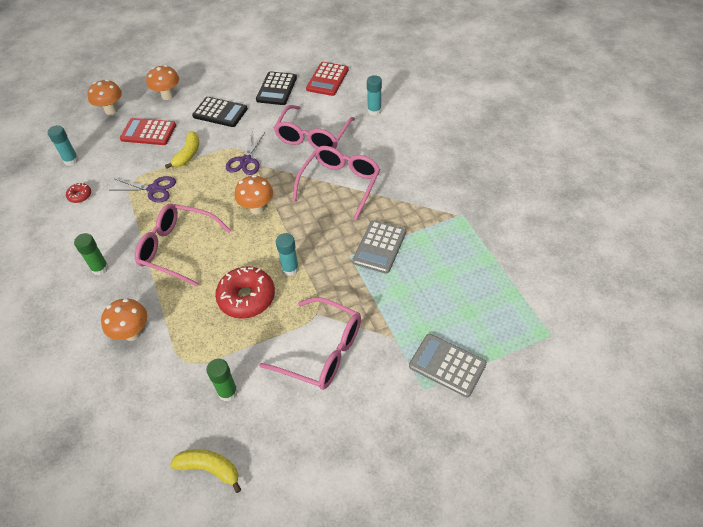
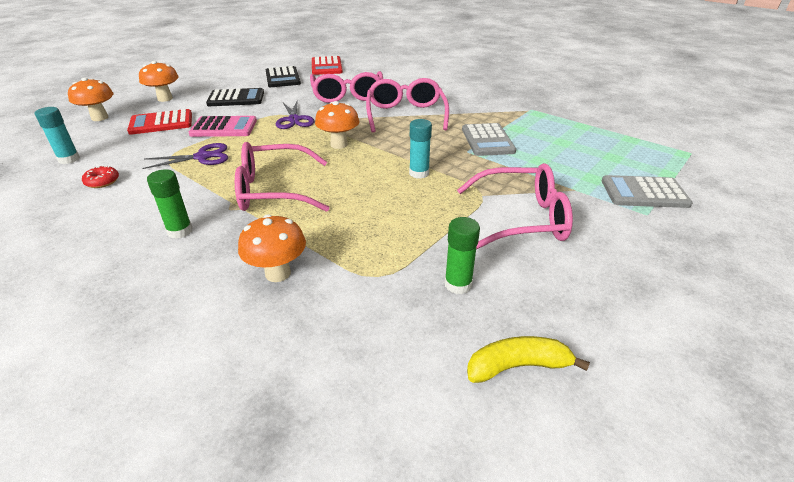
camera: 30 degrees left, 15 degrees down
yellow banana [165,131,199,168] -> pink calculator [189,116,257,137]
red donut [215,266,275,319] -> none
turquoise glue stick [367,75,382,116] -> none

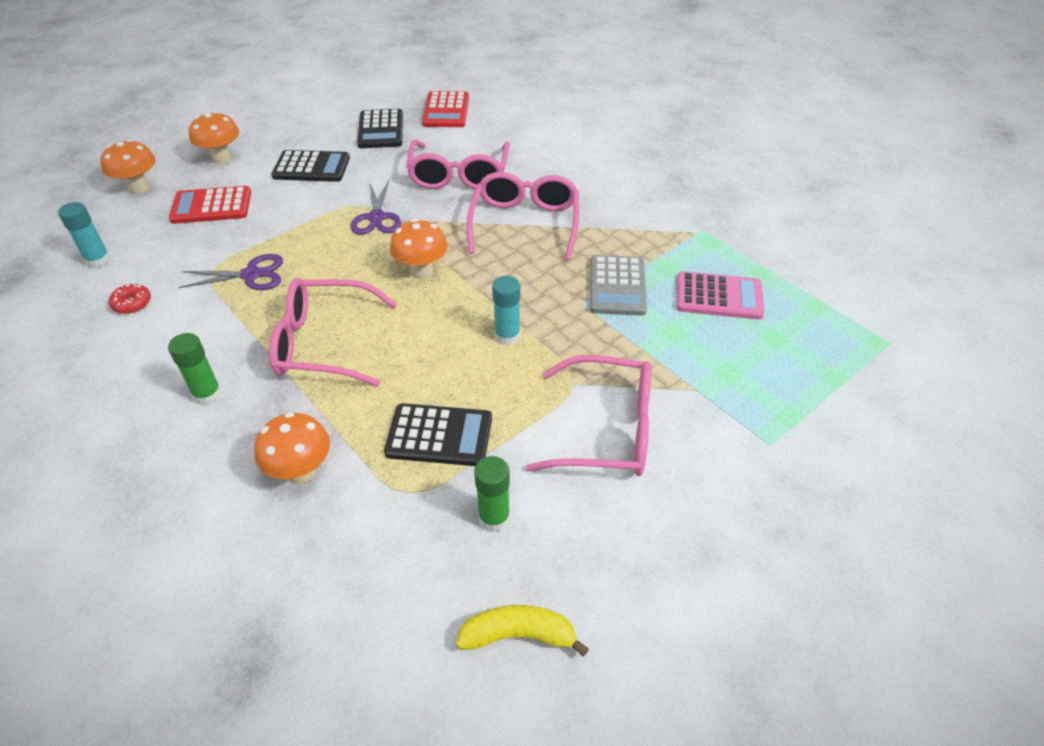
camera: 10 degrees right, 10 degrees up
pink calculator [189,116,257,137] -> pink calculator moved to [677,271,764,320]
grey calculator [602,175,693,208] -> none
none -> black calculator [384,403,492,466]

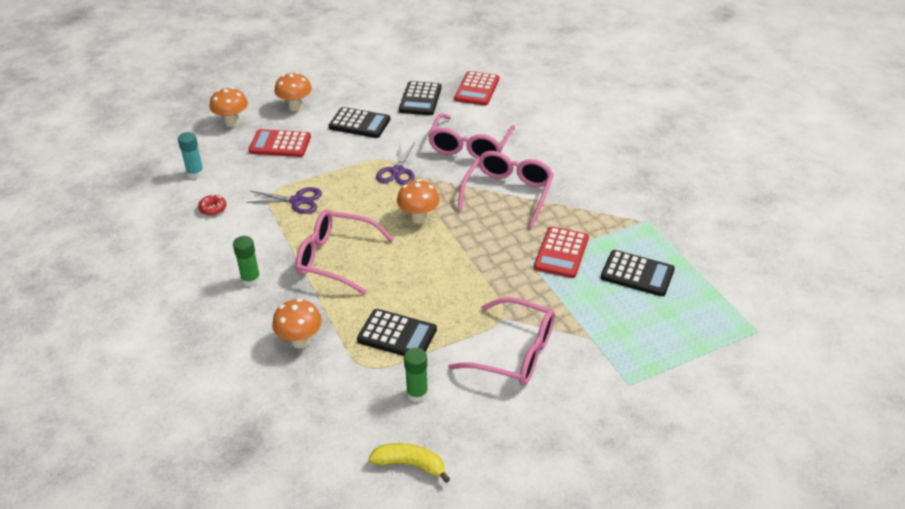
camera: 15 degrees right, 5 degrees down
turquoise glue stick [492,276,520,345] -> none
grey calculator [590,255,647,316] -> red calculator [534,226,589,278]
pink calculator [677,271,764,320] -> black calculator [601,250,675,296]

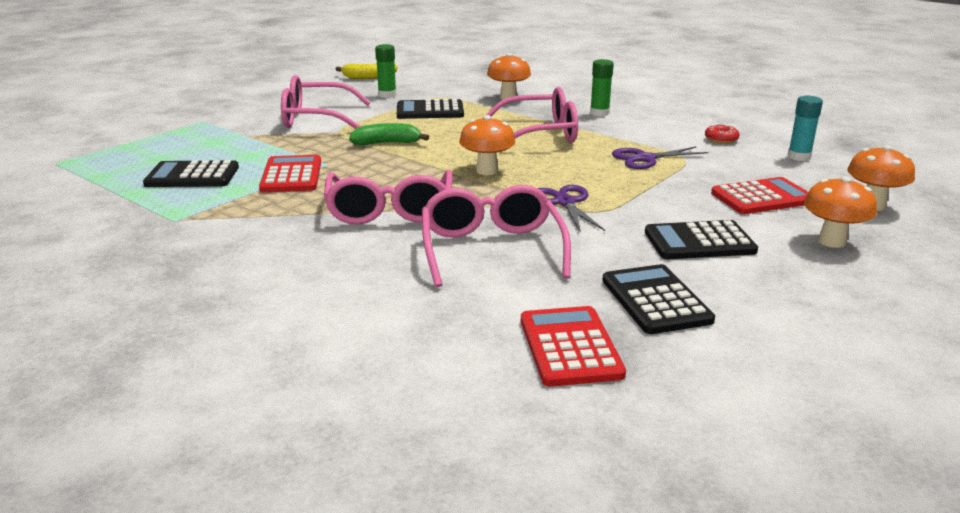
camera: 155 degrees right, 15 degrees down
none -> green banana [349,123,429,145]

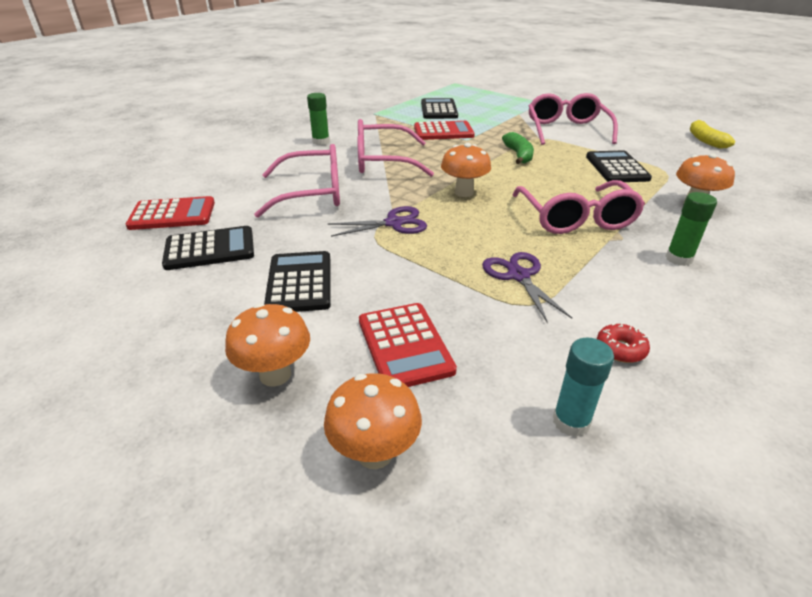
camera: 90 degrees right, 10 degrees up
green glue stick [375,44,397,98] -> green glue stick moved to [307,93,330,145]

